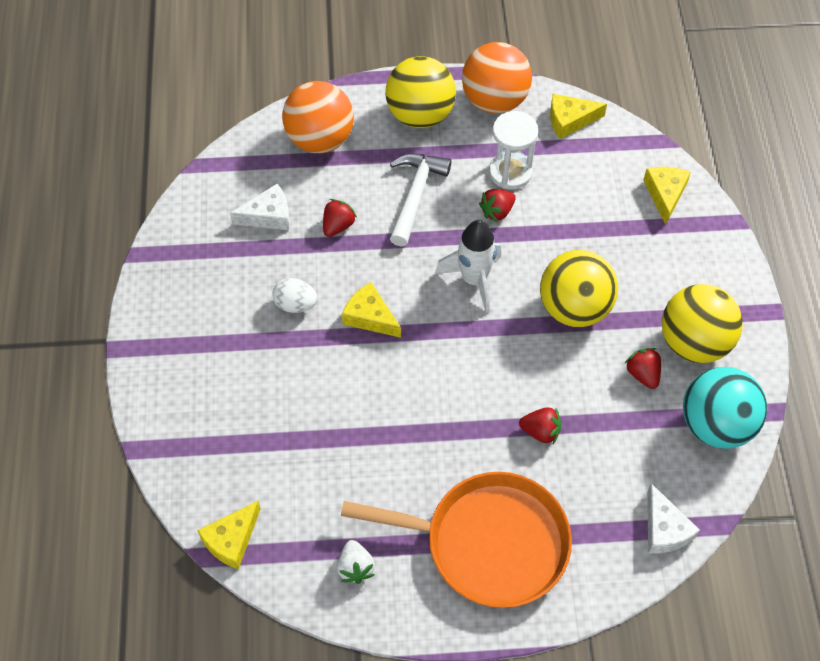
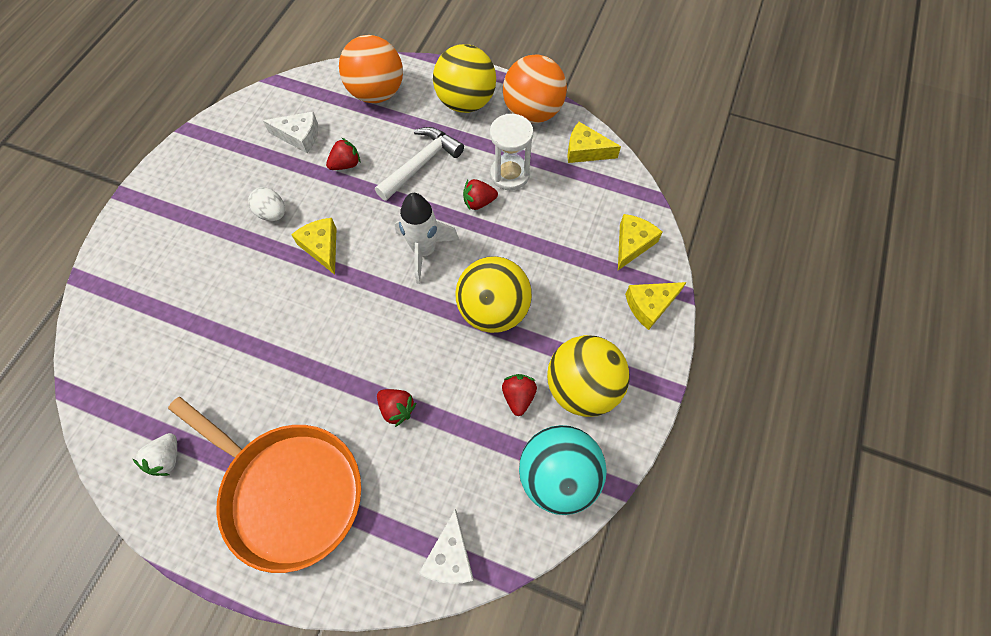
camera: 25 degrees right, 5 degrees up
yellow cheese [197,501,261,569] -> yellow cheese moved to [625,282,687,330]

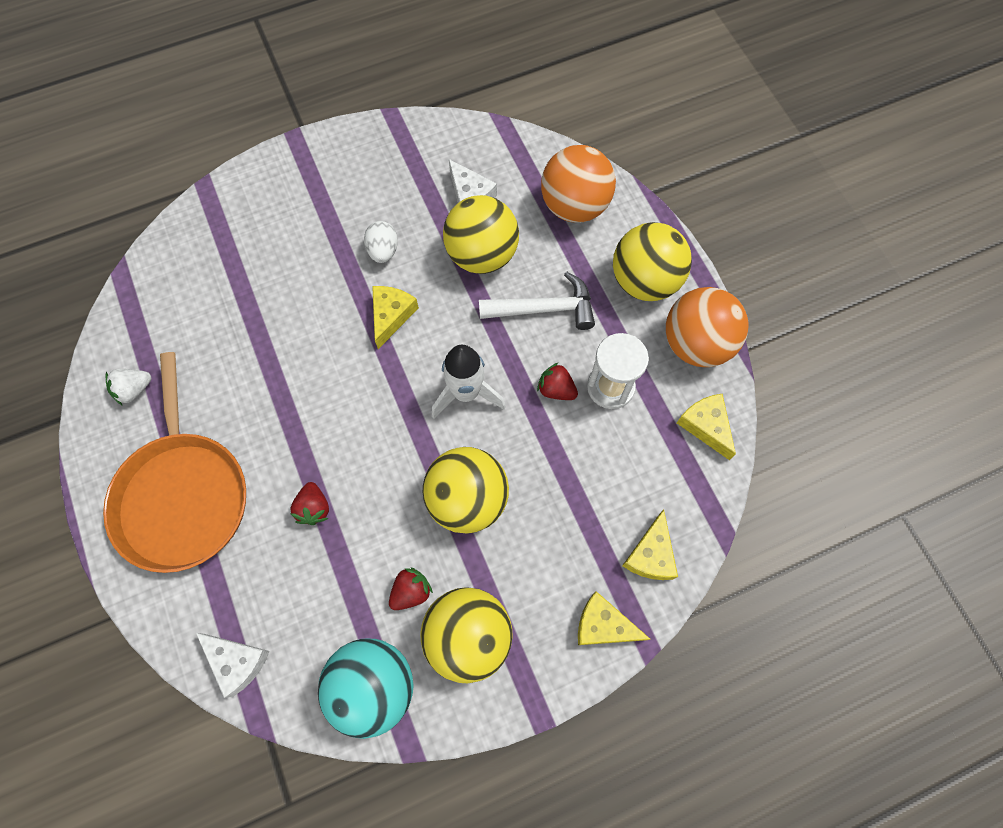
camera: 45 degrees right, 5 degrees up
red strawberry [326,138,360,170] -> yellow ball [443,195,519,274]
white cheese [419,509,474,584] -> white cheese turned 105 degrees counterclockwise [196,633,270,698]
yellow cheese [618,214,663,270] -> yellow cheese turned 120 degrees clockwise [622,510,678,580]

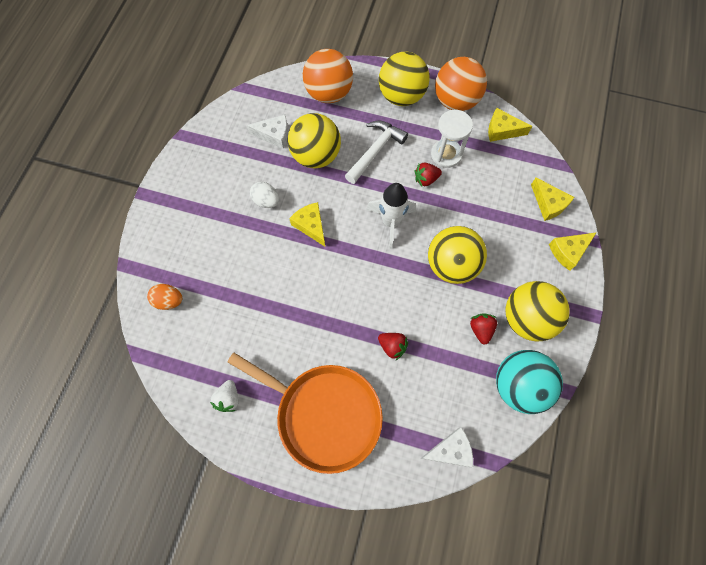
camera: 50 degrees left, 0 degrees up
none -> orange egg [147,284,182,310]

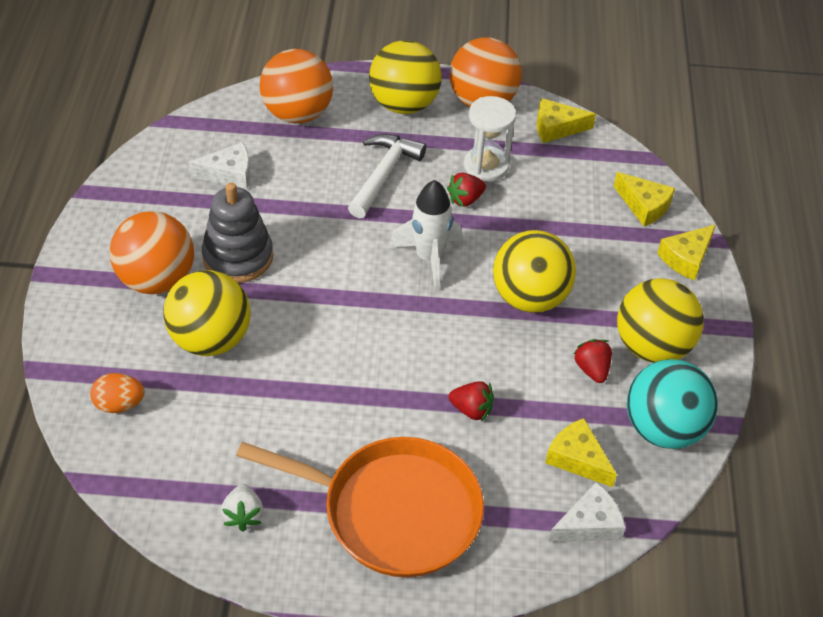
camera: 15 degrees left, 20 degrees down
white egg [250,182,279,208] -> grey stacking toy [202,182,273,283]
yellow ball [288,113,341,168] -> yellow ball moved to [163,270,251,356]
yellow cheese [289,202,325,246] -> yellow cheese moved to [545,418,617,487]
none -> orange ball [109,211,194,294]

